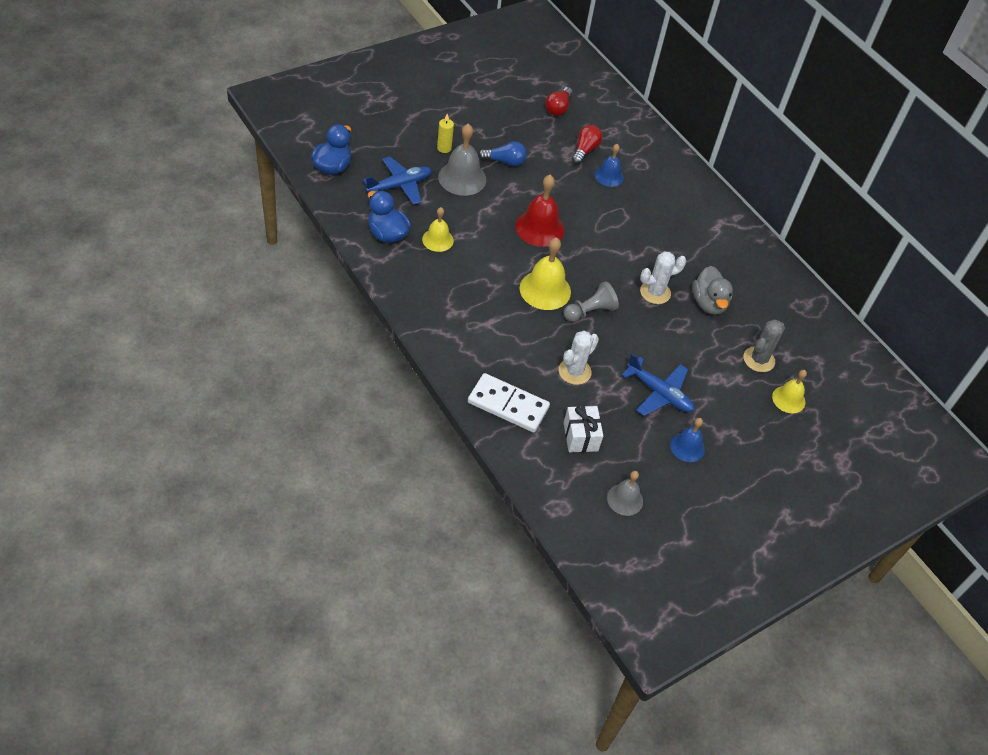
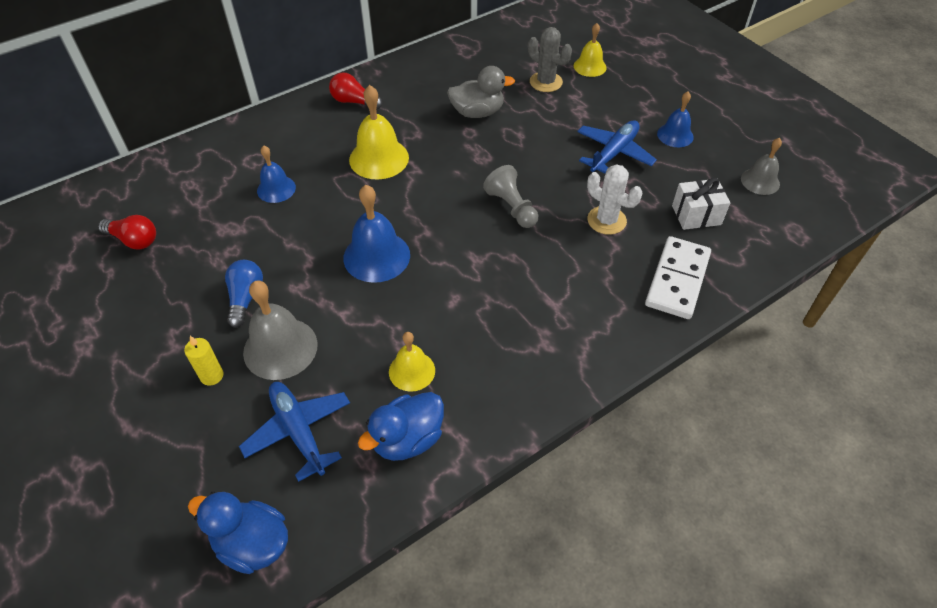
camera: 85 degrees left, 0 degrees up
red bell [515,175,565,247] -> blue bell [343,185,410,283]
yellow bell [520,237,571,310] -> yellow bell moved to [349,85,409,180]
red light bulb [572,125,602,165] -> red light bulb moved to [329,72,382,110]
white cactus [640,251,687,304] -> none

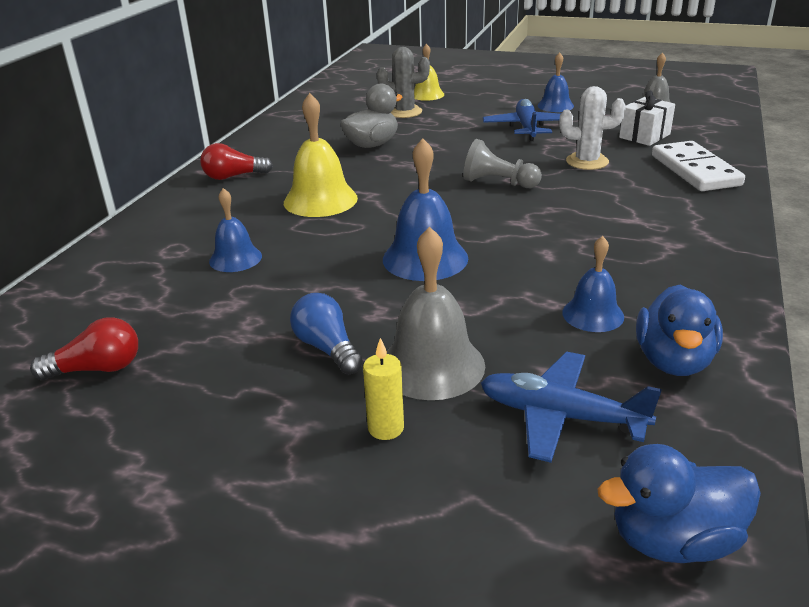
camera: 35 degrees left, 20 degrees down
yellow bell [389,332,435,392] -> blue bell [562,236,624,332]

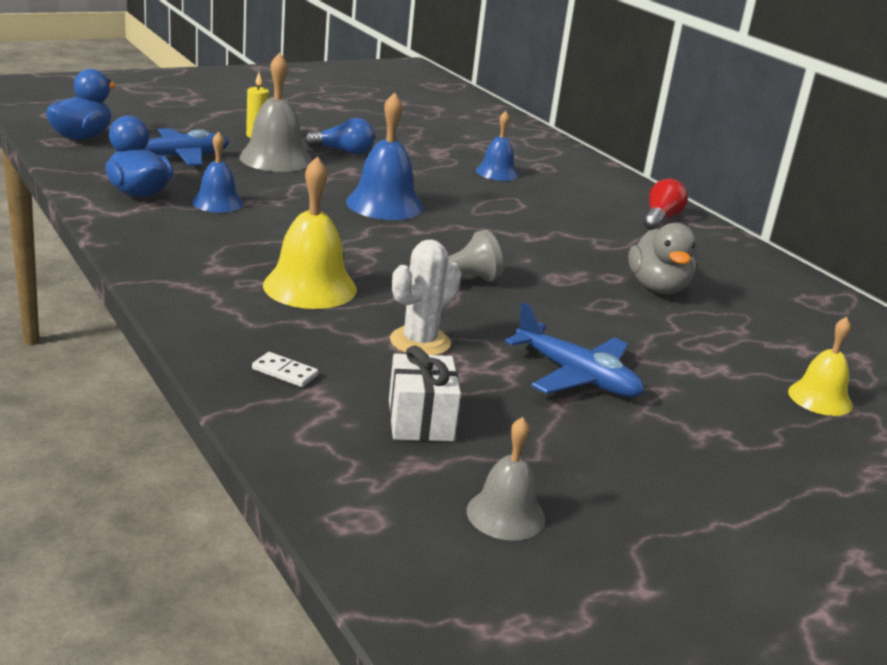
camera: 125 degrees right, 5 degrees down
red light bulb [30,317,138,380] -> none
yellow bell [284,93,358,217] -> yellow bell moved to [263,156,357,309]
grey cactus [377,47,430,118] -> none
blue bell [537,52,574,112] -> none
white domino [652,141,745,191] -> white domino [252,352,318,387], size x0.42

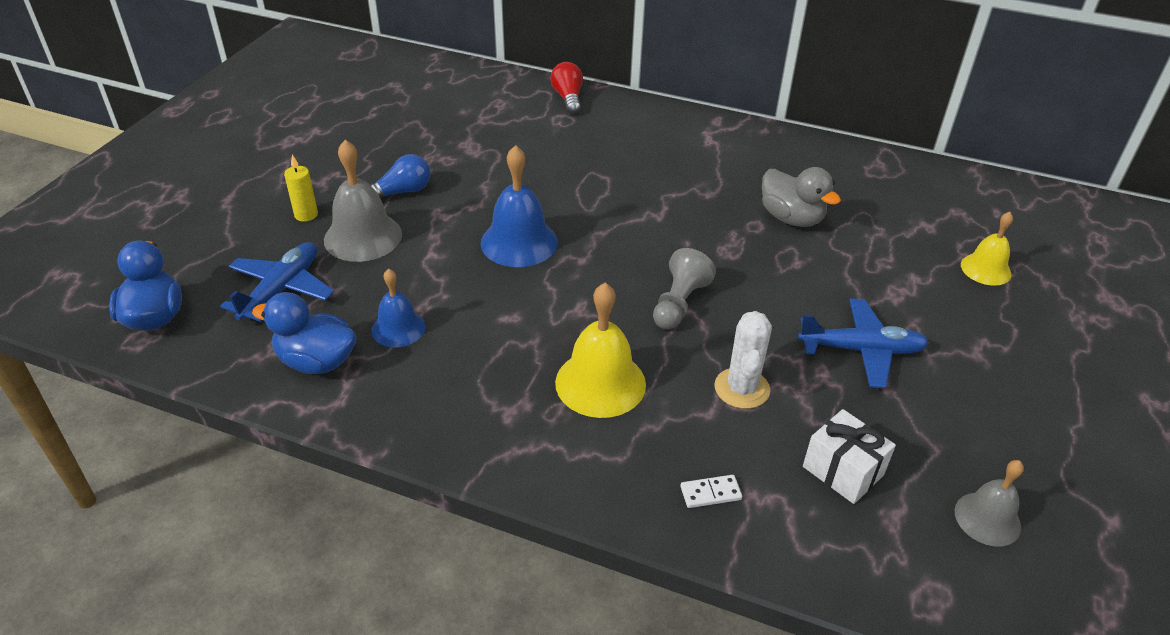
camera: 35 degrees left, 15 degrees up
blue bell [476,111,519,181] -> none
red light bulb [643,179,688,230] -> red light bulb moved to [550,62,583,114]

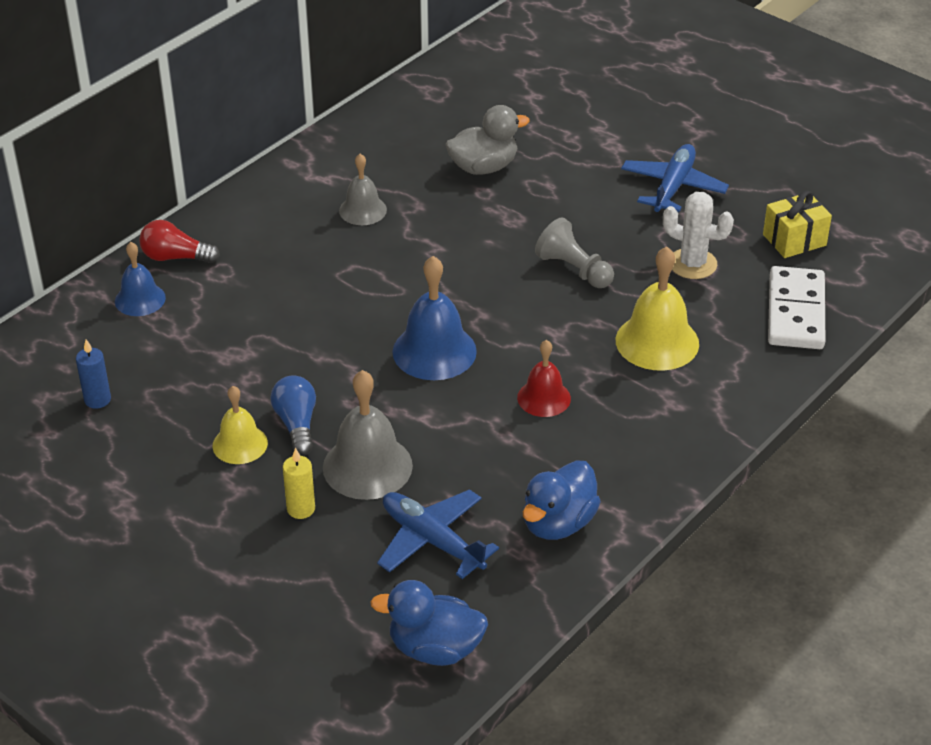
camera: 70 degrees left, 0 degrees up
blue bell [371,269,425,347] -> blue bell moved to [115,242,166,316]
white domino [680,475,742,508] -> white domino [768,266,825,349], size x2.38
white gift [803,409,896,504] -> yellow gift [763,191,832,258]
grey bell [955,460,1024,547] -> grey bell moved to [339,154,387,225]
yellow bell [961,212,1013,286] -> yellow bell moved to [213,386,268,464]
none -> blue candle [76,339,111,409]
none -> red bell [517,340,571,417]

